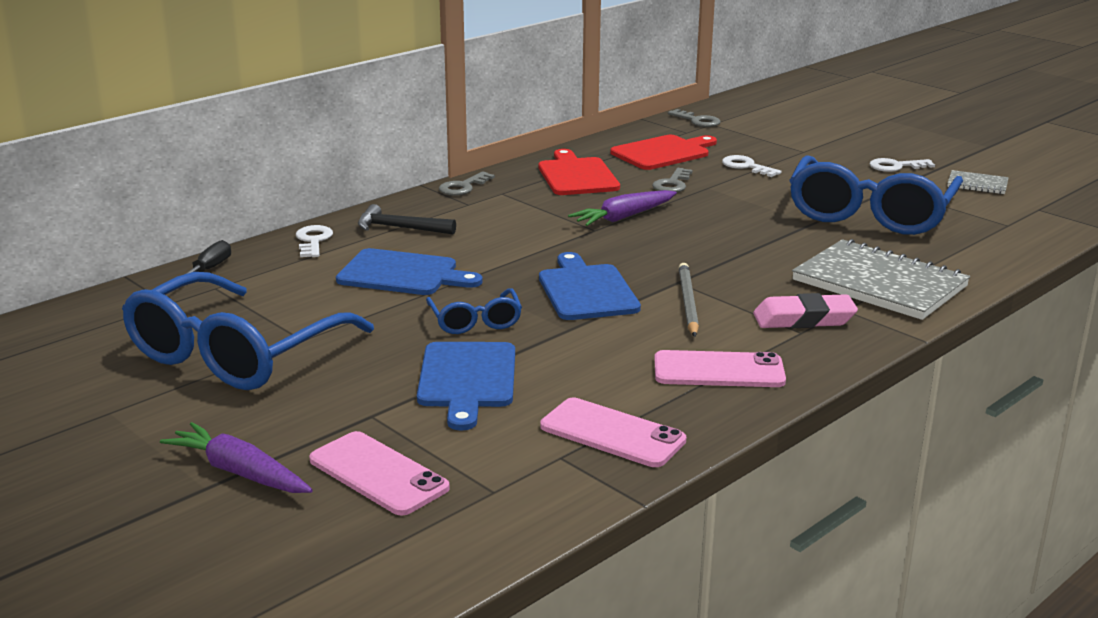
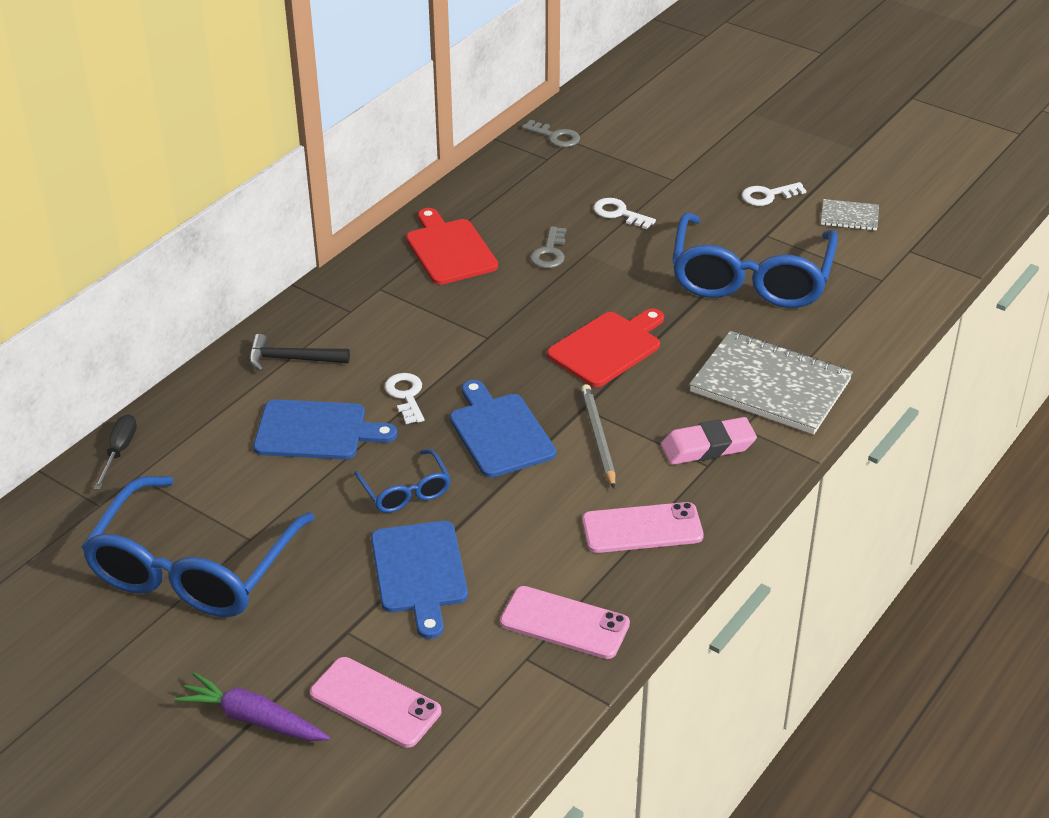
camera: 10 degrees left, 15 degrees up
white key [296,225,333,257] -> white key moved to [385,373,424,424]
grey key [439,172,495,196] -> none
purple carrot [568,190,677,226] -> none
red cutting board [610,135,717,170] -> red cutting board moved to [547,308,664,387]

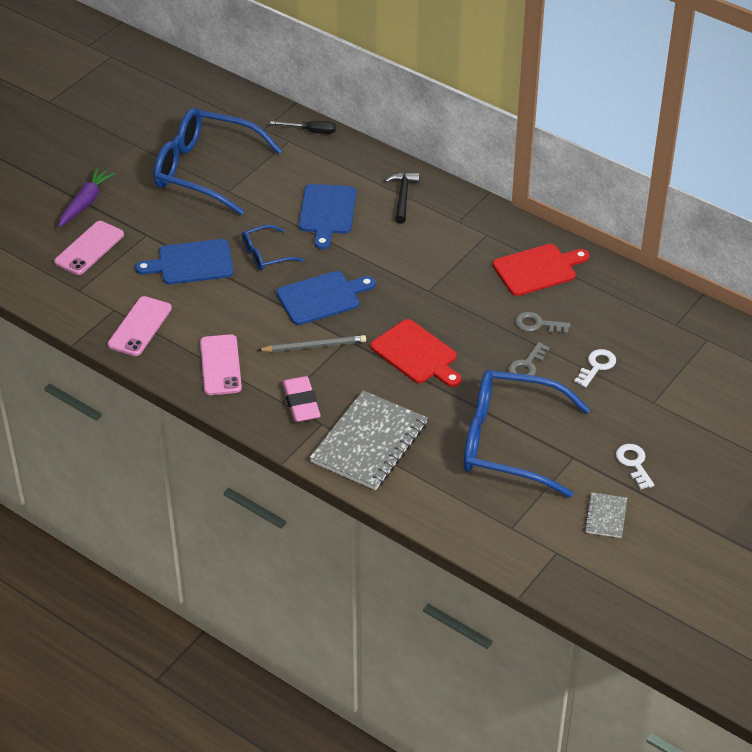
camera: 90 degrees right, 5 degrees up
white key [385,373,424,424] -> none
grey key [522,120,580,147] -> grey key moved to [508,342,550,376]

